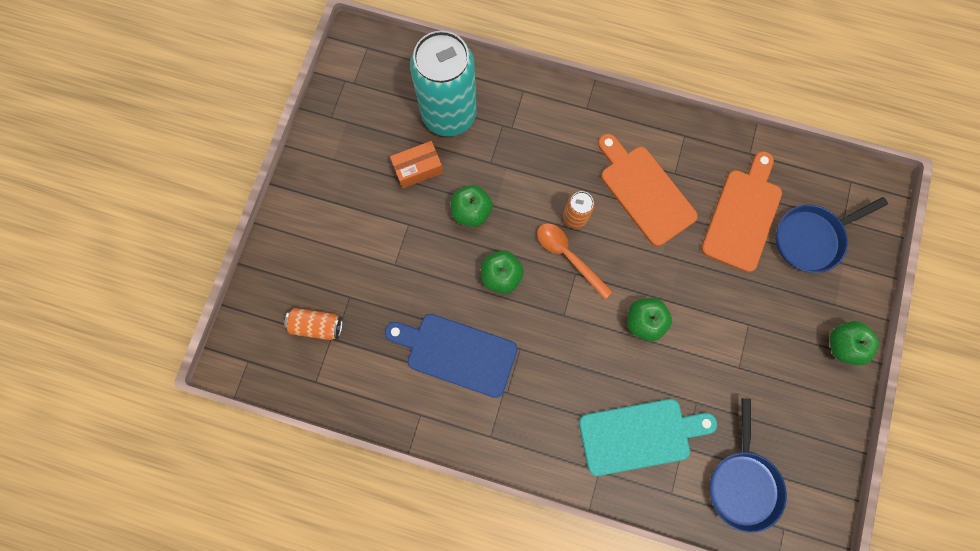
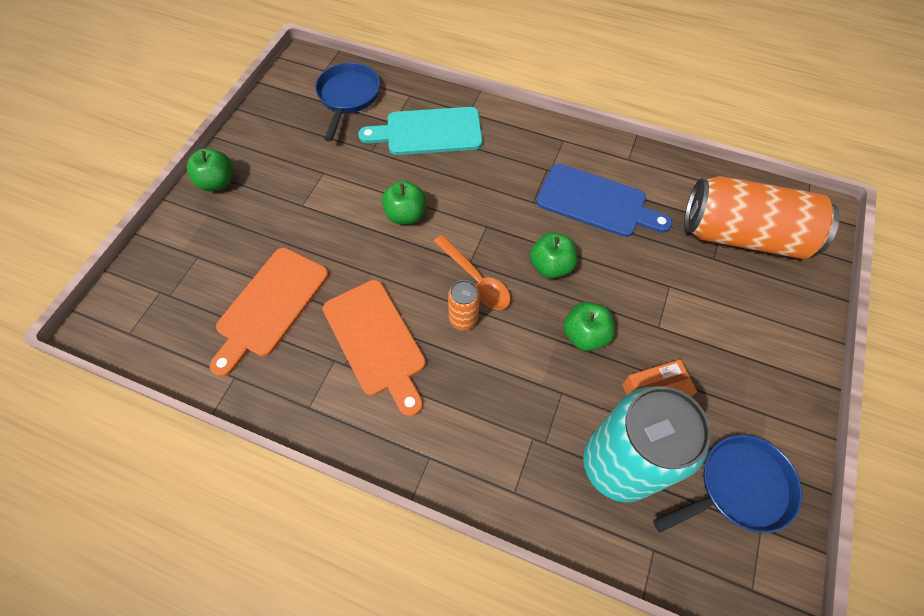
camera: 175 degrees left, 15 degrees down
orange can [284,308,343,340] -> orange can [684,176,840,259], size x2.27
blue pan [776,197,888,273] -> blue pan moved to [653,435,802,533]

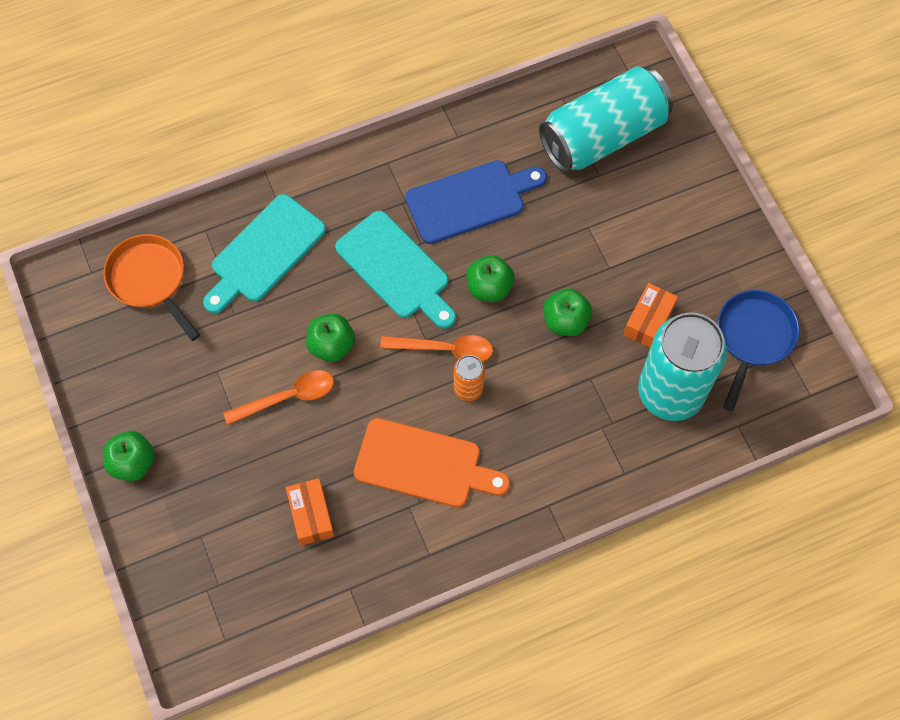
camera: 45 degrees left, 5 degrees up
orange cutting board [210,248,329,377] -> orange box [286,478,335,546]
blue pan [315,63,380,141] -> orange pan [104,234,200,341]
orange can [684,176,840,259] -> turquoise can [539,67,673,172]
none -> orange spoon [223,370,334,425]
none -> turquoise cutting board [335,211,456,329]

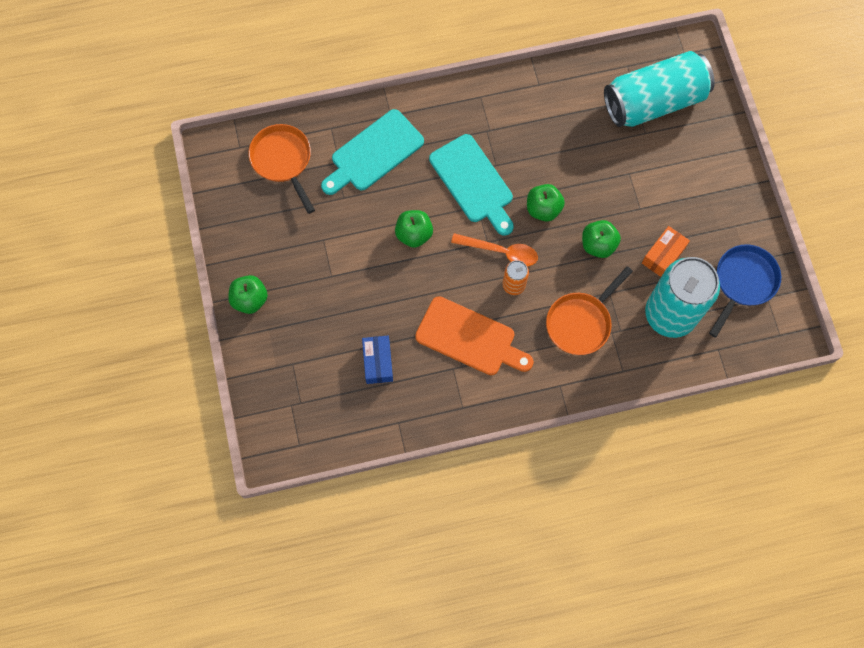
camera: 10 degrees right, 5 degrees up
orange spoon [223,370,334,425] -> none
orange box [286,478,335,546] -> blue box [362,336,393,384]
blue cutting board [405,160,547,244] -> none
none -> orange pan [546,266,633,355]

